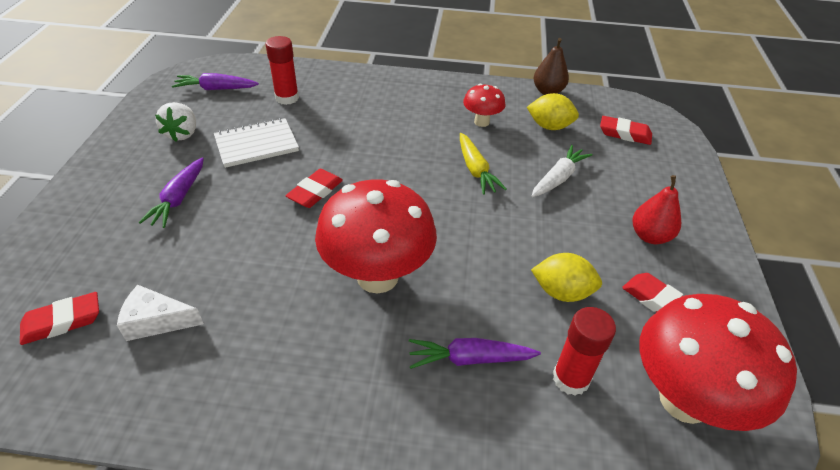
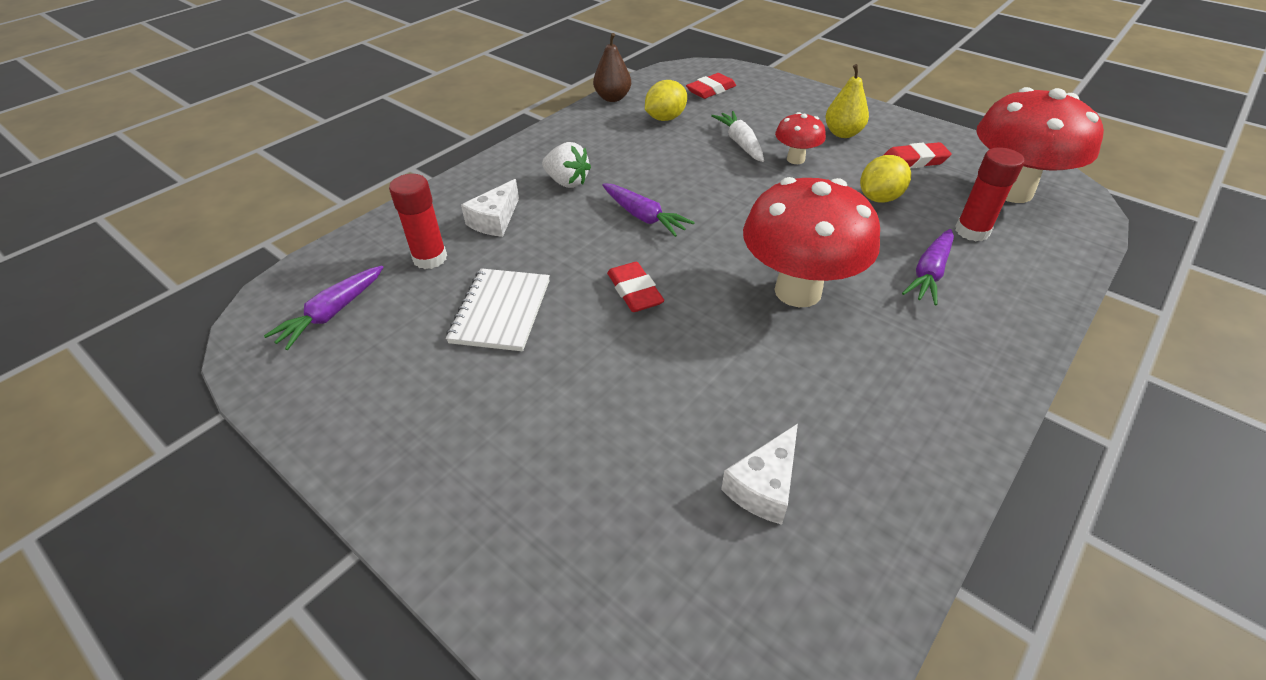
camera: 55 degrees left, 0 degrees up
red eraser [20,292,99,345] -> none
purple carrot [138,157,204,228] -> purple carrot moved to [602,183,695,237]
white strawberry [155,102,196,142] -> white strawberry moved to [542,142,591,188]
yellow carrot [460,133,507,195] -> none
red mushroom [463,84,505,127] -> red mushroom moved to [775,112,826,164]
red pear [633,175,681,244] -> yellow pear [825,64,869,138]
none -> white cheese [461,179,519,237]

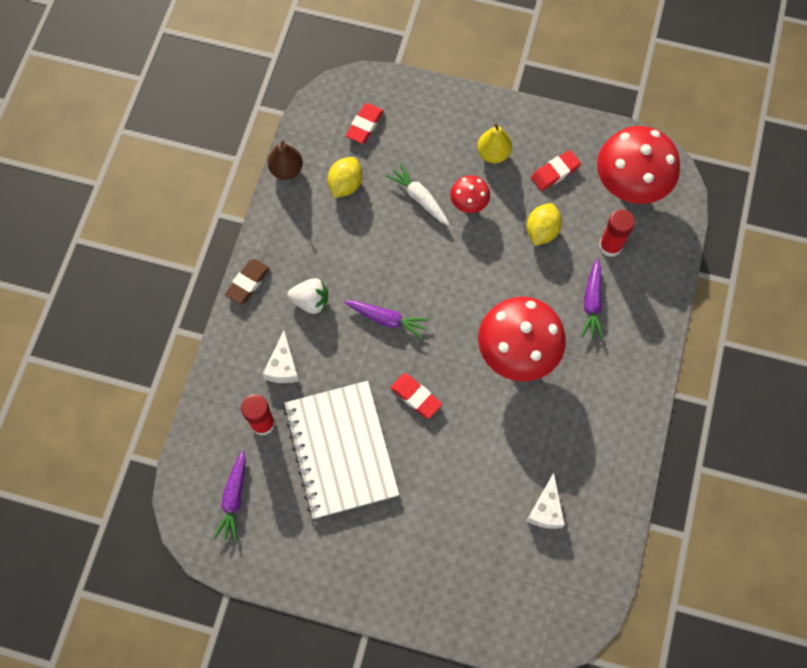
camera: 25 degrees left, 25 degrees up
white notebook [446,268,550,351] -> white notebook [284,381,399,519], size x1.70
none -> brown eraser [225,259,270,304]

